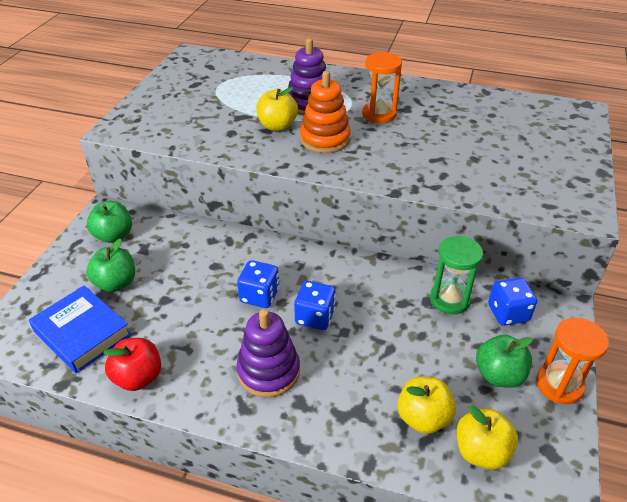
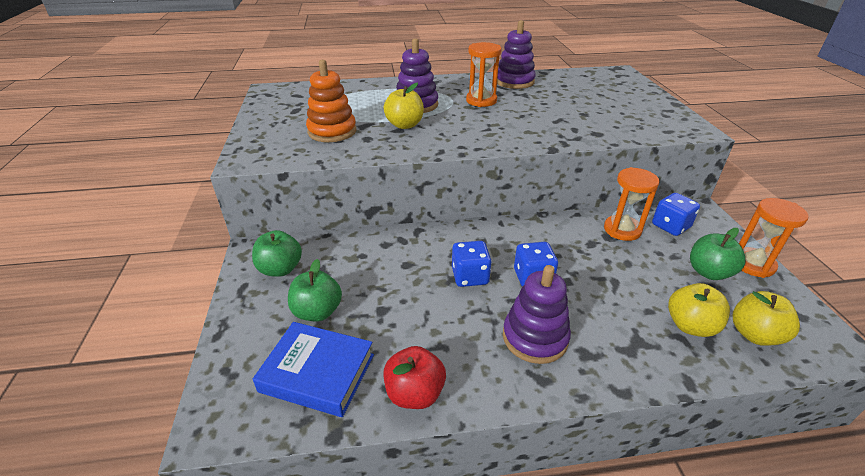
camera: 25 degrees left, 5 degrees down
orange stacking toy [300,71,351,153] -> orange stacking toy moved to [306,60,356,142]
green hourglass [430,236,483,314] -> orange hourglass [604,167,660,241]
none -> purple stacking toy [497,20,536,89]

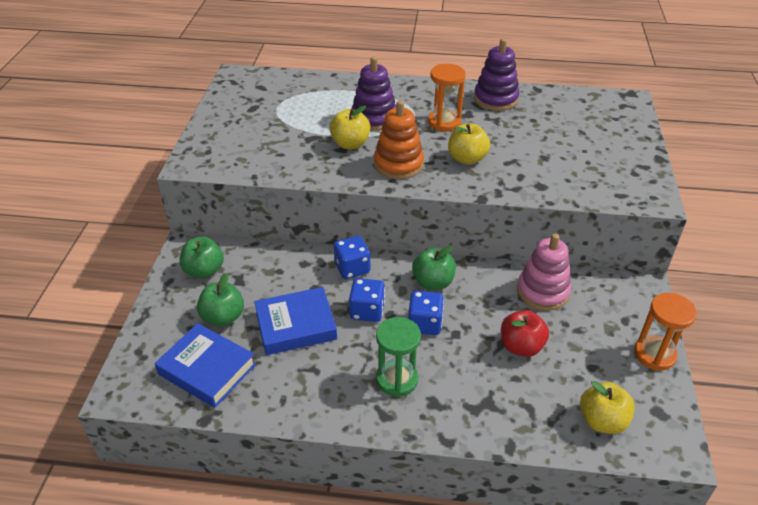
camera: 15 degrees right, 5 degrees up
orange stacking toy [306,60,356,142] -> orange stacking toy moved to [374,100,424,179]
red apple [384,346,446,409] -> red apple moved to [501,310,549,357]
purple stacking toy [503,265,571,364] -> green hourglass [376,317,421,397]
orange hourglass [604,167,660,241] -> pink stacking toy [517,234,571,311]
blue dice [652,193,700,236] -> blue dice moved to [334,236,370,279]
yellow apple [668,283,730,337] -> yellow apple moved to [448,124,490,165]
green apple [690,228,746,280] -> green apple moved to [412,246,456,290]
none -> blue book [254,287,337,355]

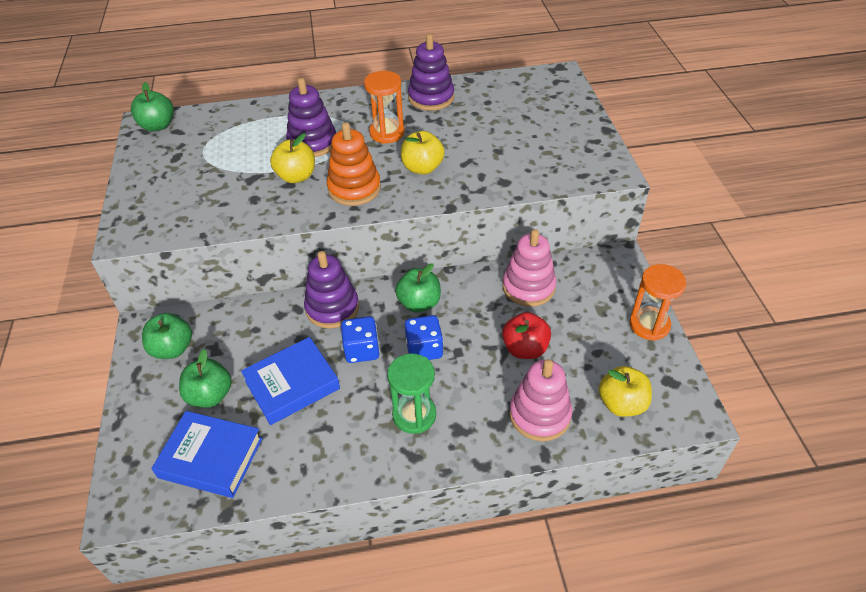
camera: 15 degrees left, 5 degrees up
blue dice [334,236,370,279] -> purple stacking toy [304,251,359,328]
none -> green apple [131,82,174,131]
none -> pink stacking toy [509,359,572,441]

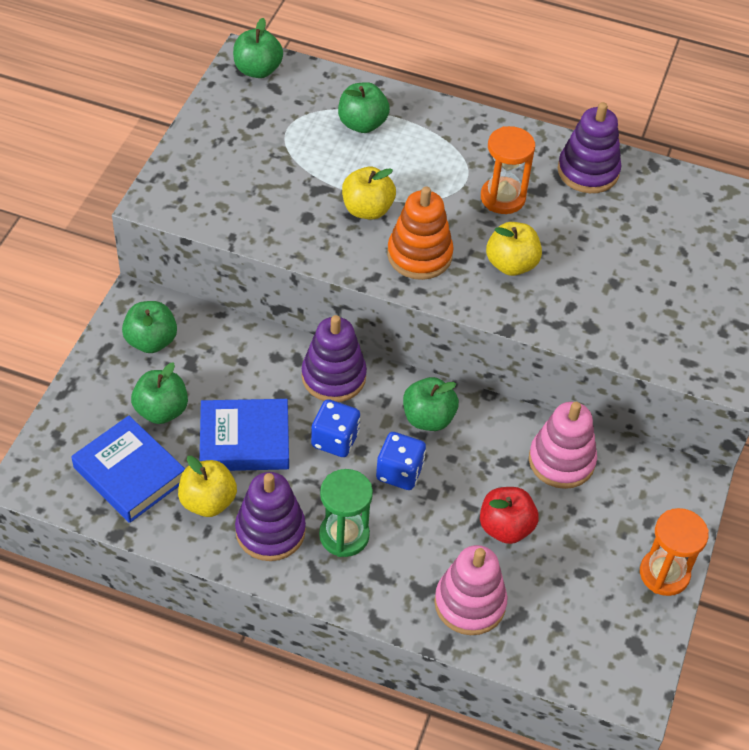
camera: 25 degrees right, 5 degrees up
purple stacking toy [286,78,336,157] -> purple stacking toy moved to [235,472,306,561]
yellow apple [599,366,652,417] -> yellow apple moved to [178,456,237,517]
none -> green apple [338,82,390,133]

